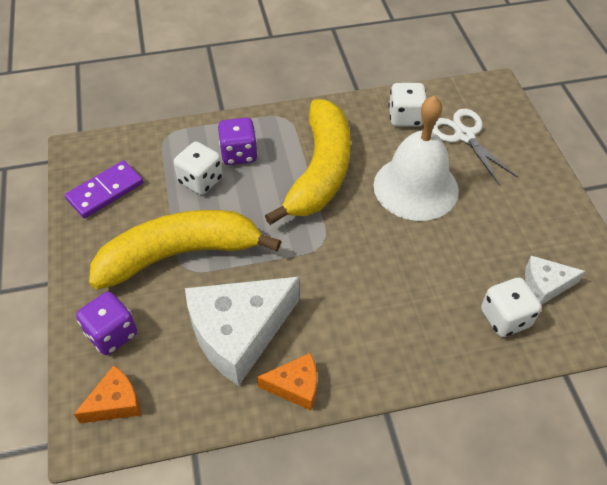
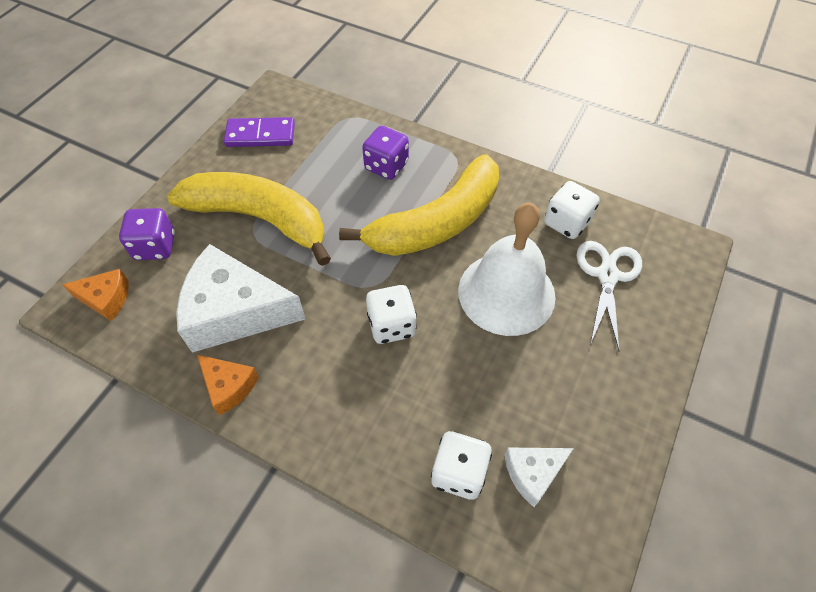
camera: 40 degrees right, 5 degrees up
white dice [174,142,223,195] -> white dice moved to [366,285,417,344]
white cheese [525,256,585,305] -> white cheese turned 60 degrees counterclockwise [505,448,574,507]

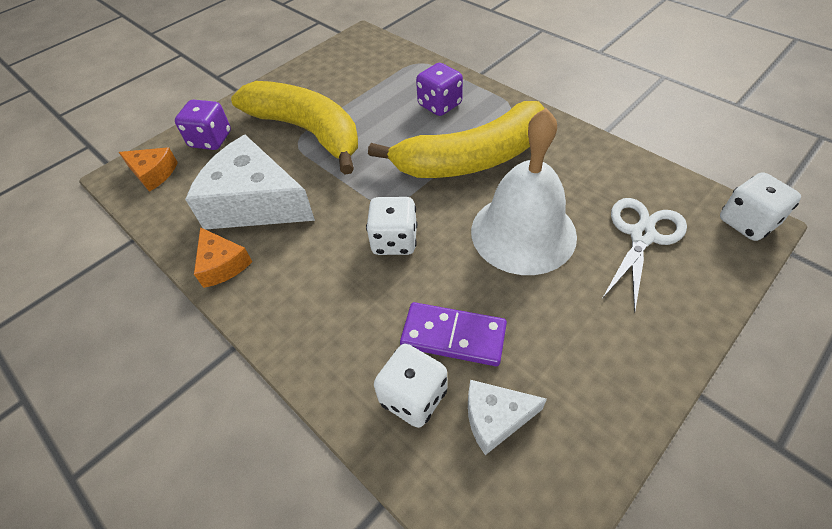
camera: 20 degrees right, 5 degrees down
purple domino [224,117,295,147] -> purple domino moved to [400,302,507,366]
white dice [544,181,599,239] -> white dice moved to [720,172,801,241]

